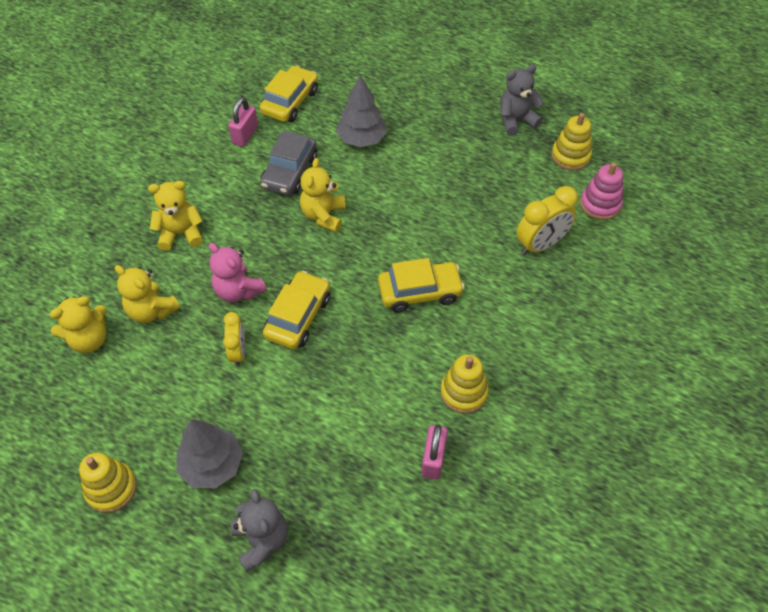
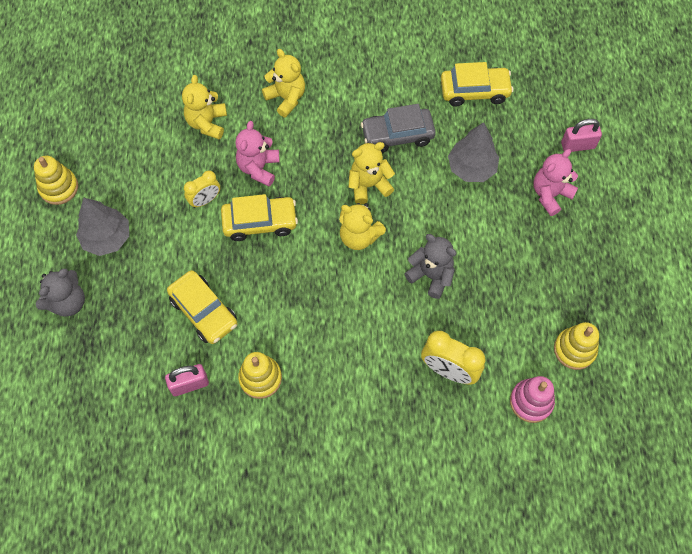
camera: 60 degrees right, 10 degrees up
yellow teddy bear [49,296,107,353] -> yellow teddy bear moved to [339,203,386,250]
pink padlock [228,97,258,147] -> pink padlock moved to [561,119,602,152]
yellow car [378,258,465,313] -> yellow car moved to [167,270,238,344]
grey teddy bear [500,65,544,136] -> grey teddy bear moved to [404,234,456,299]
none -> pink teddy bear [533,149,578,216]

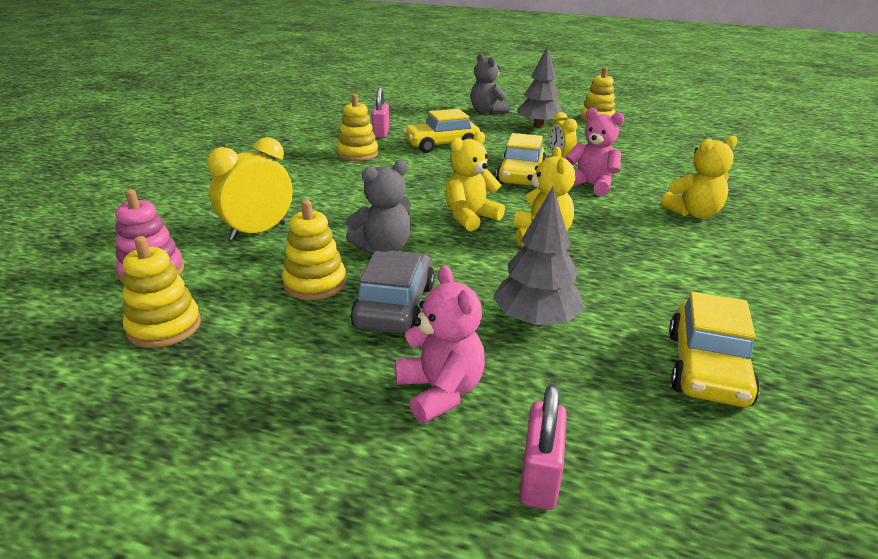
camera: 110 degrees right, 35 degrees down
yellow teddy bear [182,75,227,140] -> none
grey car [361,104,436,153] -> grey car moved to [351,250,435,334]
none -> yellow stacking toy [282,200,346,300]

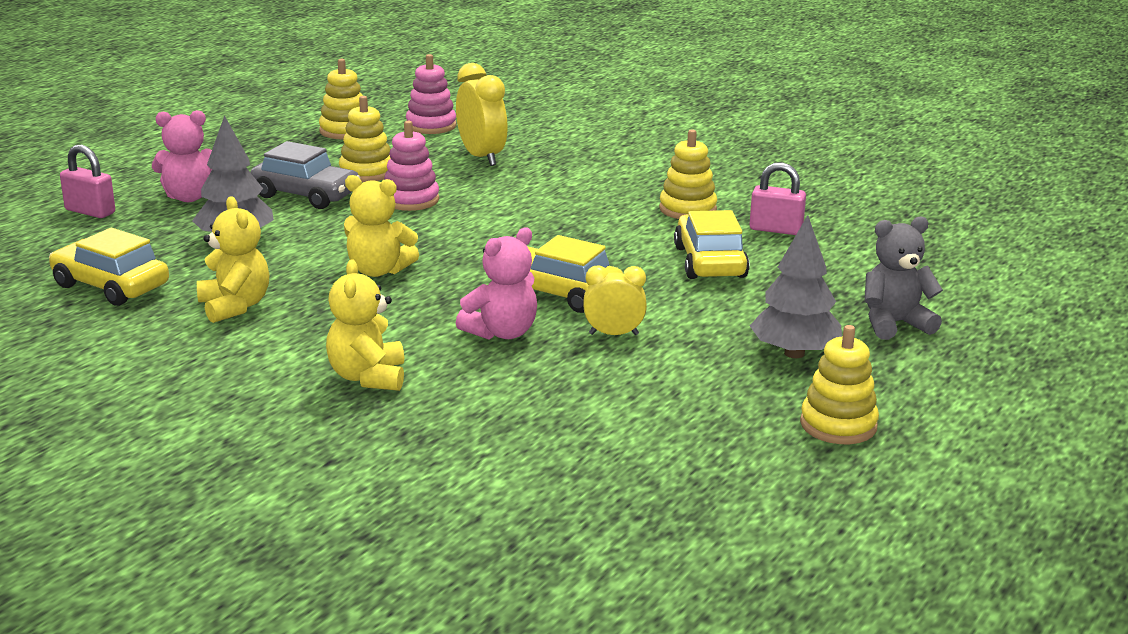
camera: 105 degrees right, 5 degrees down
grey teddy bear [346,160,411,253] -> pink stacking toy [384,121,439,211]
yellow teddy bear [445,131,505,231] -> yellow teddy bear moved to [197,196,269,323]

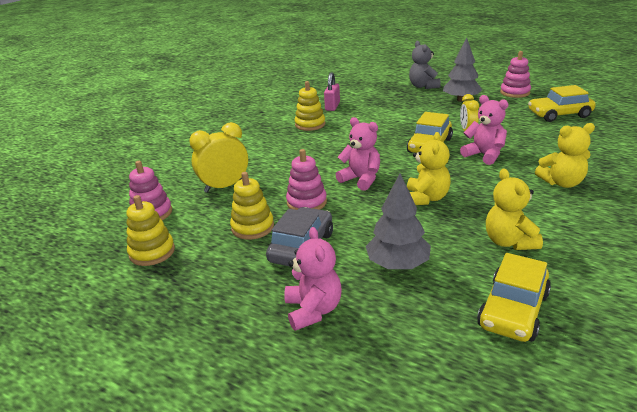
camera: 90 degrees left, 5 degrees up
pink padlock [60,145,115,218] -> none
yellow teddy bear [197,196,269,323] -> yellow teddy bear turned 75 degrees counterclockwise [486,169,543,250]
yellow car [674,210,750,279] -> yellow car moved to [528,85,596,122]
yellow stacking toy [800,325,879,444] -> pink stacking toy [500,51,531,98]
none -> pink teddy bear [336,117,380,191]

